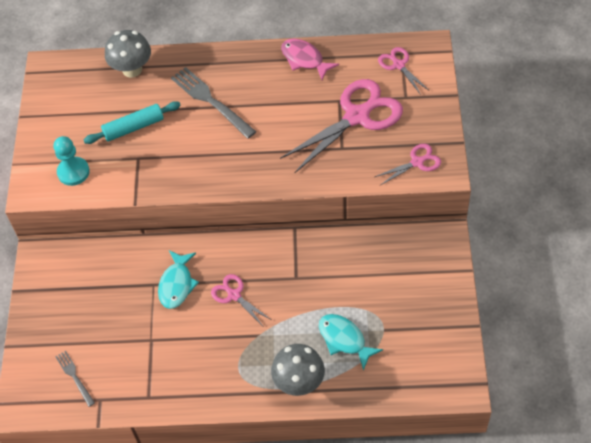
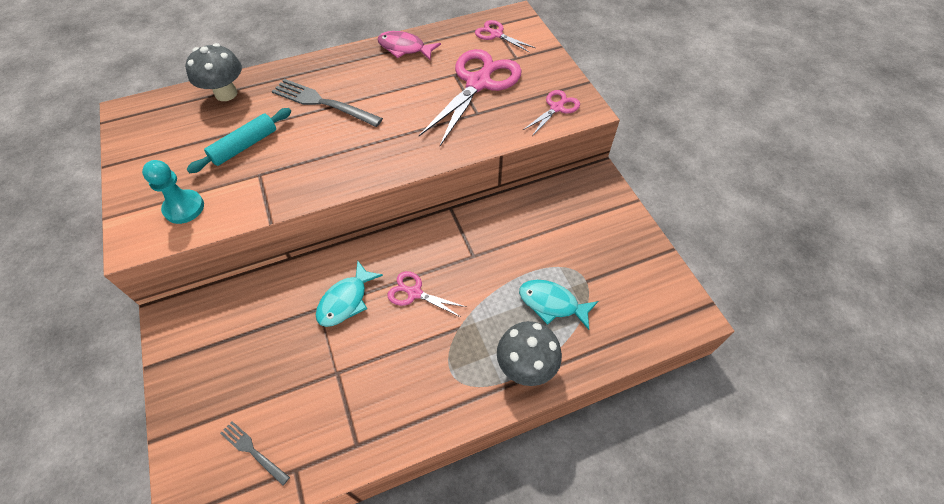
camera: 25 degrees left, 0 degrees up
turquoise fish [158,250,199,309] -> turquoise fish turned 45 degrees clockwise [316,260,383,327]

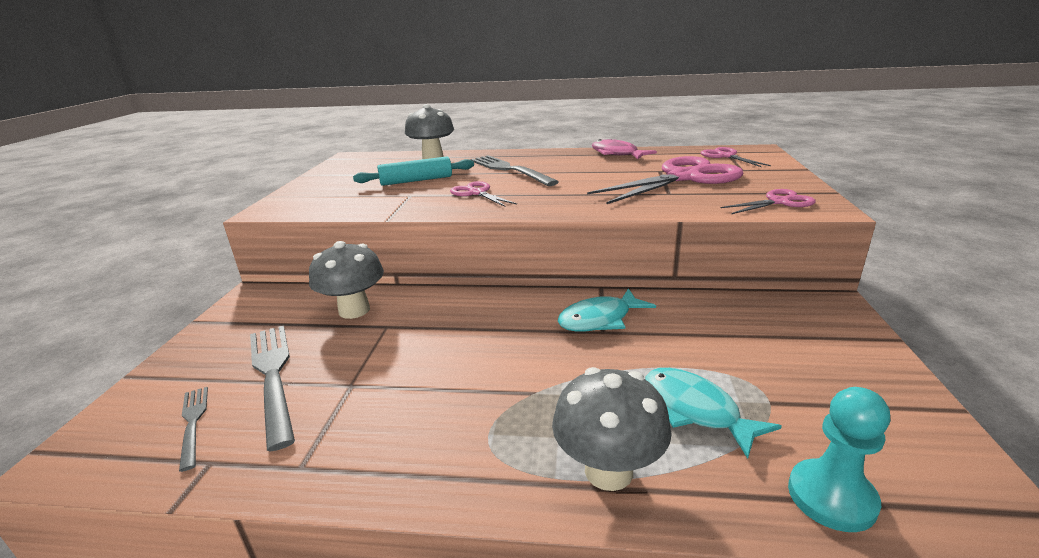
camera: 30 degrees right, 30 degrees down
turquoise pawn [142,160,204,224] -> turquoise pawn moved to [788,387,890,532]
turquoise fish [316,260,383,327] -> turquoise fish moved to [558,288,656,332]
pink scissors [387,271,466,317] -> pink scissors moved to [450,181,517,207]
none -> grey fork [250,326,295,451]
none -> grey mushroom [309,241,384,319]

